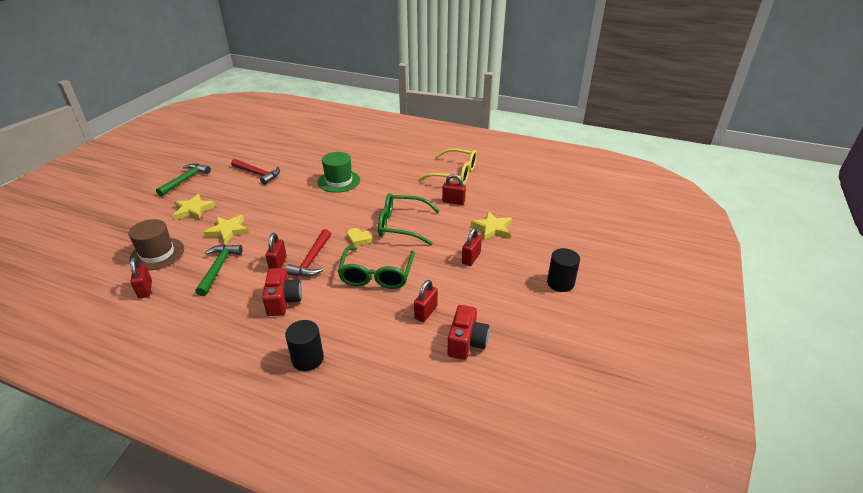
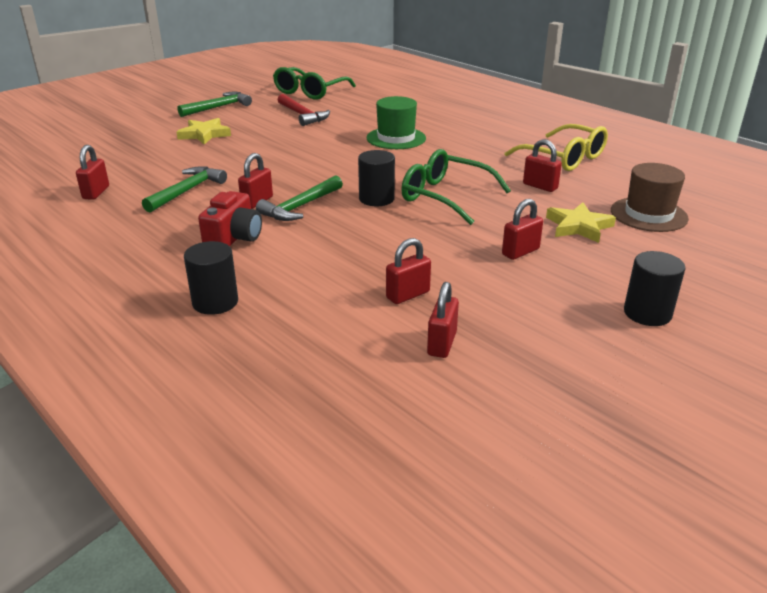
camera: 25 degrees right, 5 degrees down
brown hat [129,219,184,271] -> brown hat moved to [611,163,689,232]
yellow star [204,215,249,244] -> none
red hammer [285,229,331,277] -> green hammer [256,175,343,221]
green glasses [337,246,415,289] -> green glasses moved to [273,67,356,100]
yellow heart [347,228,373,247] -> black cylinder [358,150,395,206]
red camera [447,305,489,360] -> red padlock [427,282,459,358]

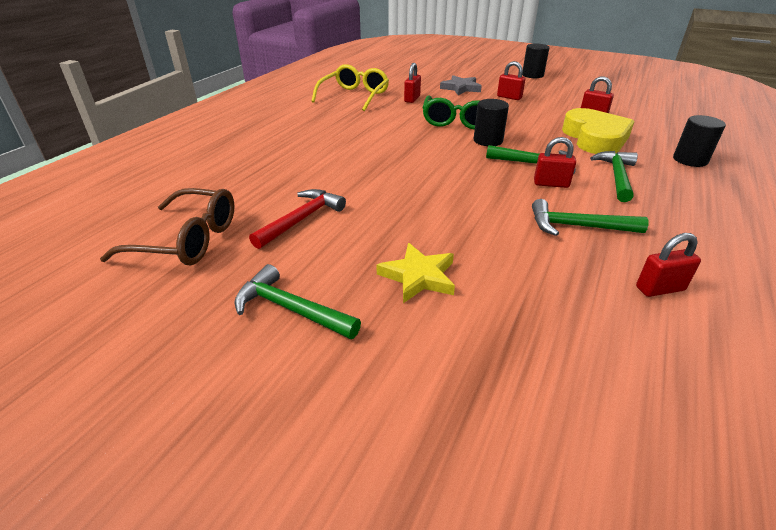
camera: 110 degrees left, 5 degrees up
red camera [198,191,262,246] -> green hammer [590,151,638,202]
green glasses [273,67,356,100] -> brown glasses [100,188,235,265]
green hat [366,96,426,149] -> none
red padlock [427,282,459,358] -> none
yellow star [546,202,616,243] -> grey star [440,75,482,95]
brown hat [611,163,689,232] -> none
none -> yellow heart [562,108,635,154]

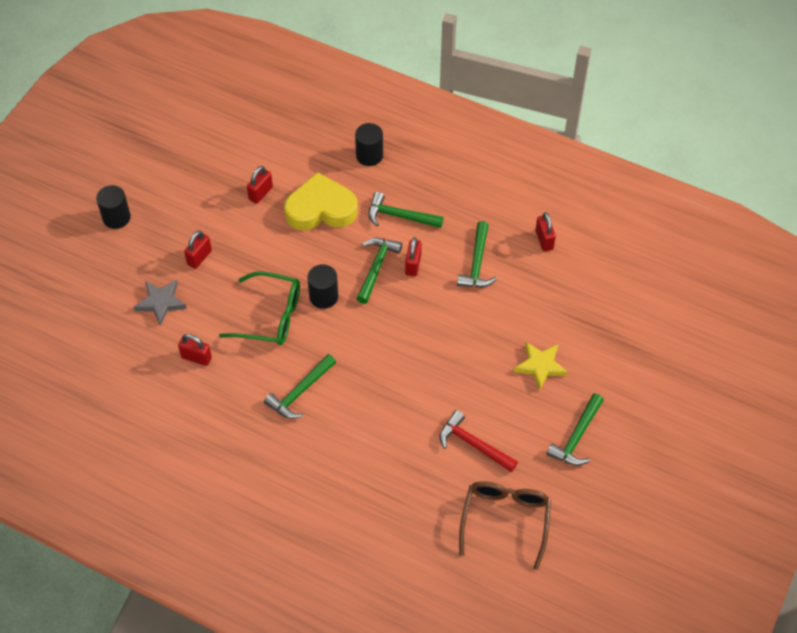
camera: 90 degrees left, 20 degrees up
yellow glasses [311,64,389,111] -> none
none -> green hammer [264,354,336,419]

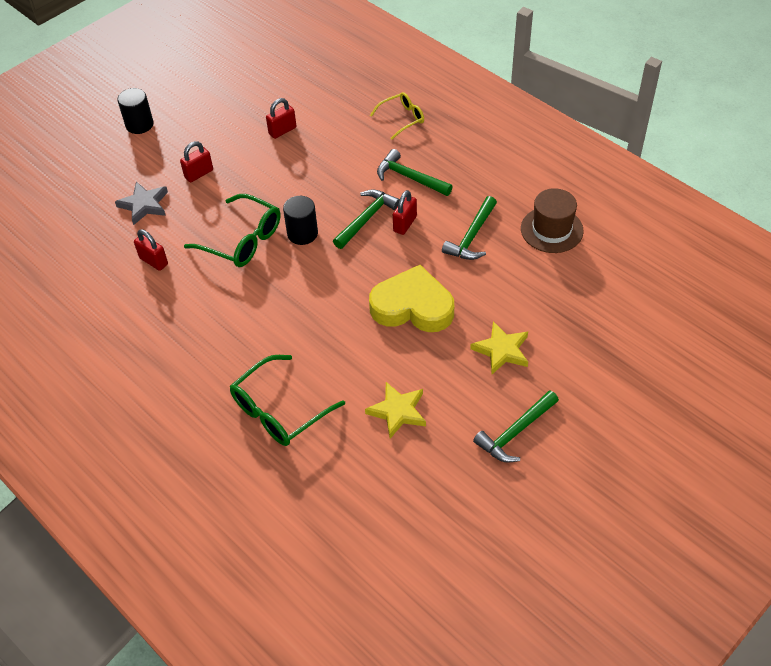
camera: 20 degrees right, 5 degrees down
green hammer [264,354,336,419] -> none
yellow heart [284,172,358,231] -> yellow heart moved to [369,265,454,332]
black cylinder [355,123,383,166] -> yellow glasses [370,92,424,140]
red hammer [439,410,518,472] -> yellow star [365,382,426,439]
brown glasses [459,481,551,570] -> none
red padlock [536,212,556,251] -> brown hat [521,188,584,253]
none -> green glasses [230,355,345,446]

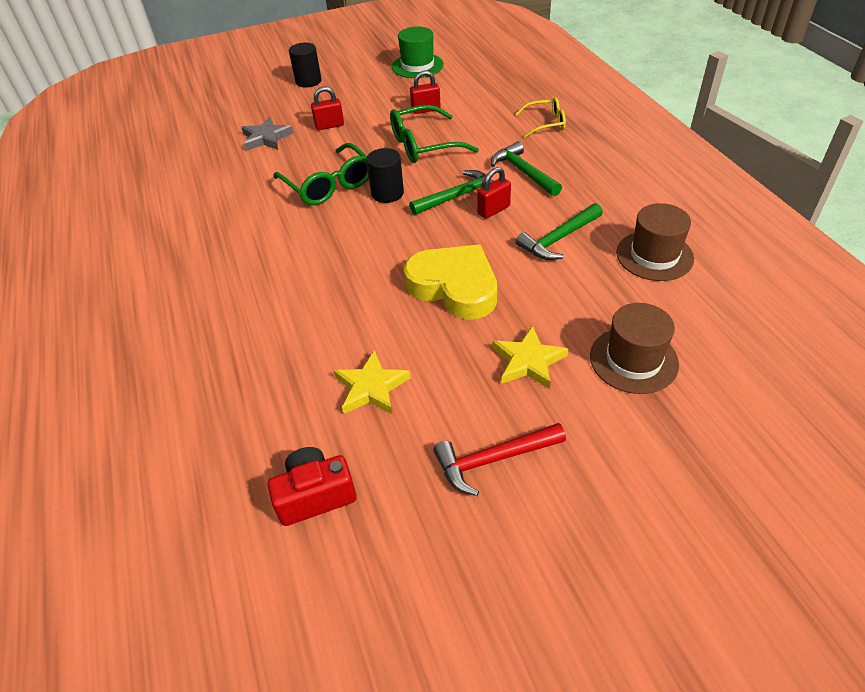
camera: 25 degrees right, 5 degrees down
red padlock [134,229,168,271] -> none
green glasses [230,355,345,446] -> green glasses moved to [390,105,479,163]
green hammer [473,390,559,463] -> red hammer [433,423,566,496]
none -> red camera [267,447,356,526]
none -> green hat [392,26,444,78]
none -> brown hat [590,303,679,394]

